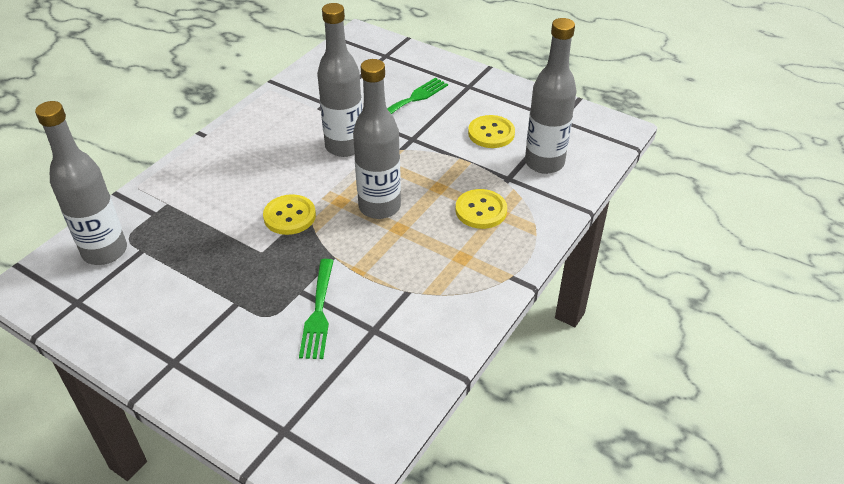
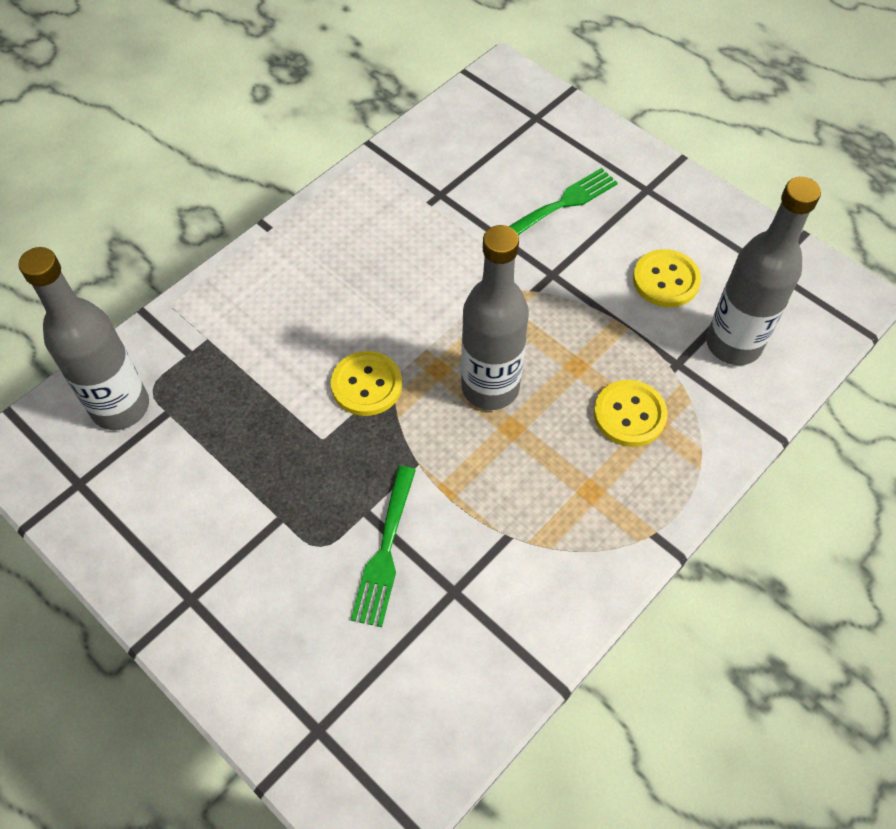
camera: 10 degrees right, 15 degrees up
grey bottle [317,3,362,157] -> none

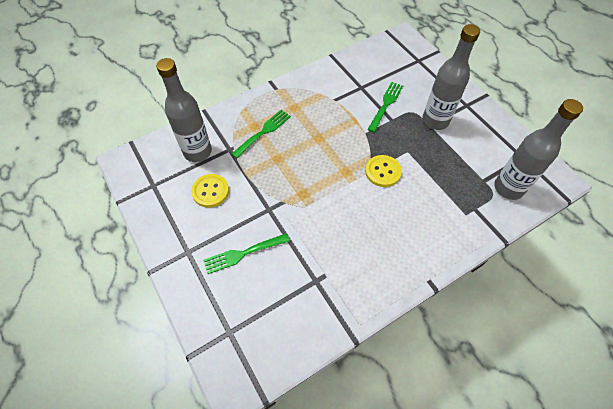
camera: 165 degrees left, 0 degrees up
grey bottle [461,225,529,410] -> grey bottle moved to [422,24,480,130]
yellow button [594,380,668,447] -> green fork [232,110,291,158]

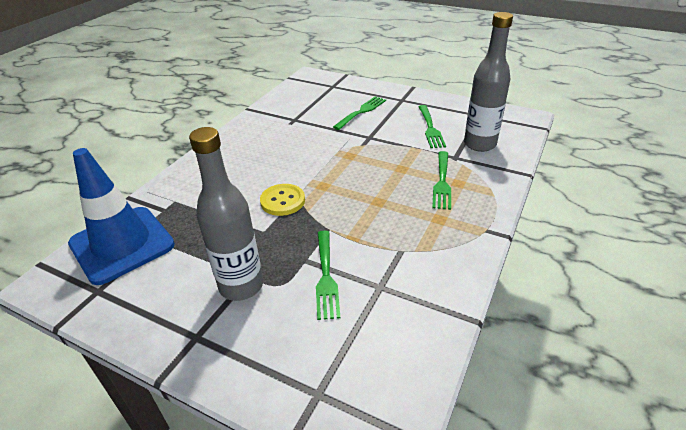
camera: 150 degrees right, 20 degrees down
yellow button [191,174,229,208] -> green fork [418,105,446,148]
grey bottle [494,99,583,200] -> blue traffic cone [68,148,175,285]

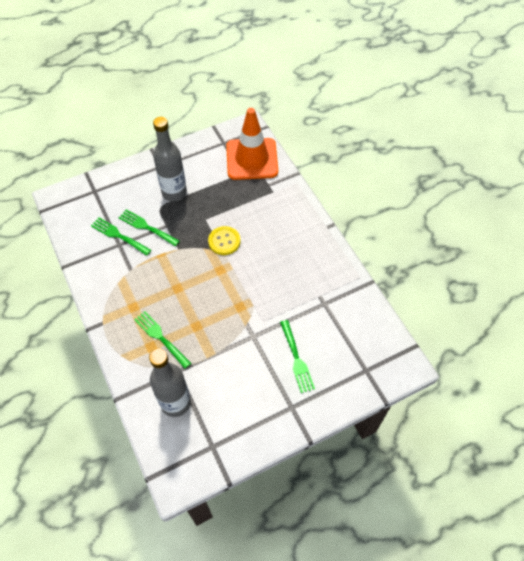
camera: 125 degrees right, 20 degrees up
blue traffic cone [68,148,175,285] -> orange traffic cone [226,108,278,180]
green fork [418,105,446,148] -> green fork moved to [91,217,151,256]

